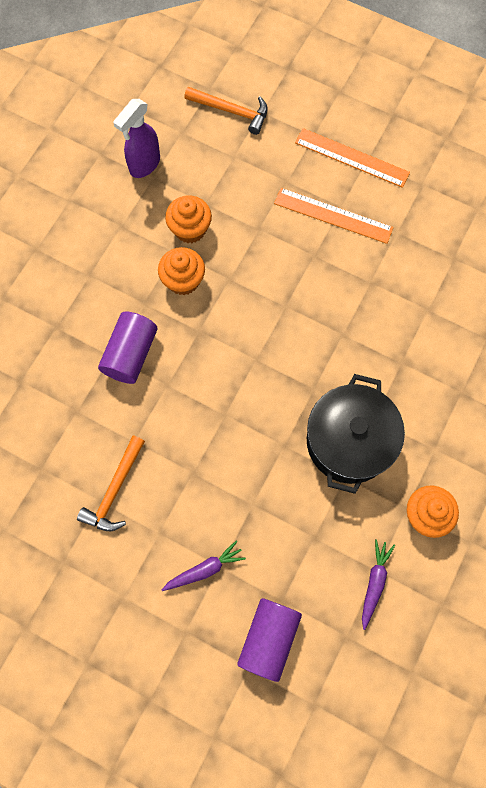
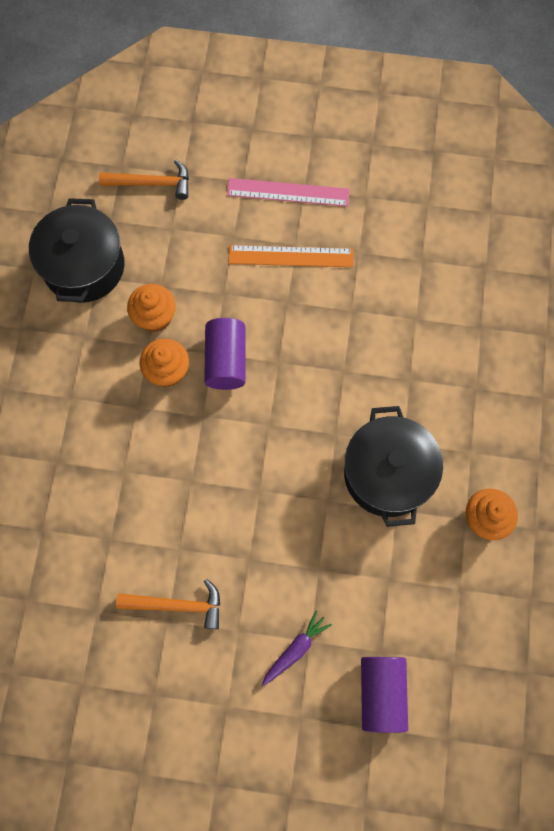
camera: 20 degrees left, 0 degrees up
orange hammer [77,435,145,531] -> orange hammer turned 90 degrees counterclockwise [116,579,220,629]
purple cylinder [98,312,158,384] -> purple cylinder moved to [204,318,245,390]
purple spray bottle [113,99,160,178] -> black pot [29,198,124,303]
orange ruler [295,128,410,188] -> pink ruler [227,178,350,207]
purple carrot [362,539,395,630] -> none

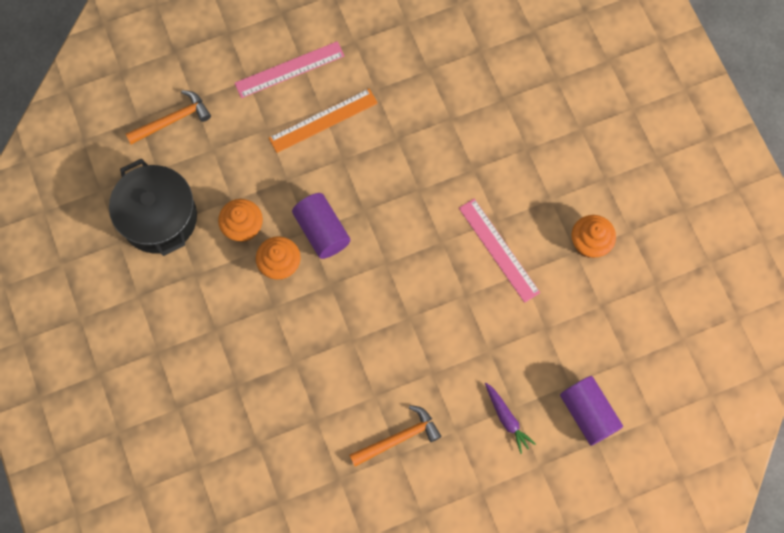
camera: 30 degrees left, 0 degrees up
purple carrot [261,610,332,686] -> purple carrot turned 135 degrees clockwise [485,383,536,454]
black pot [344,406,443,527] -> pink ruler [459,199,540,303]

